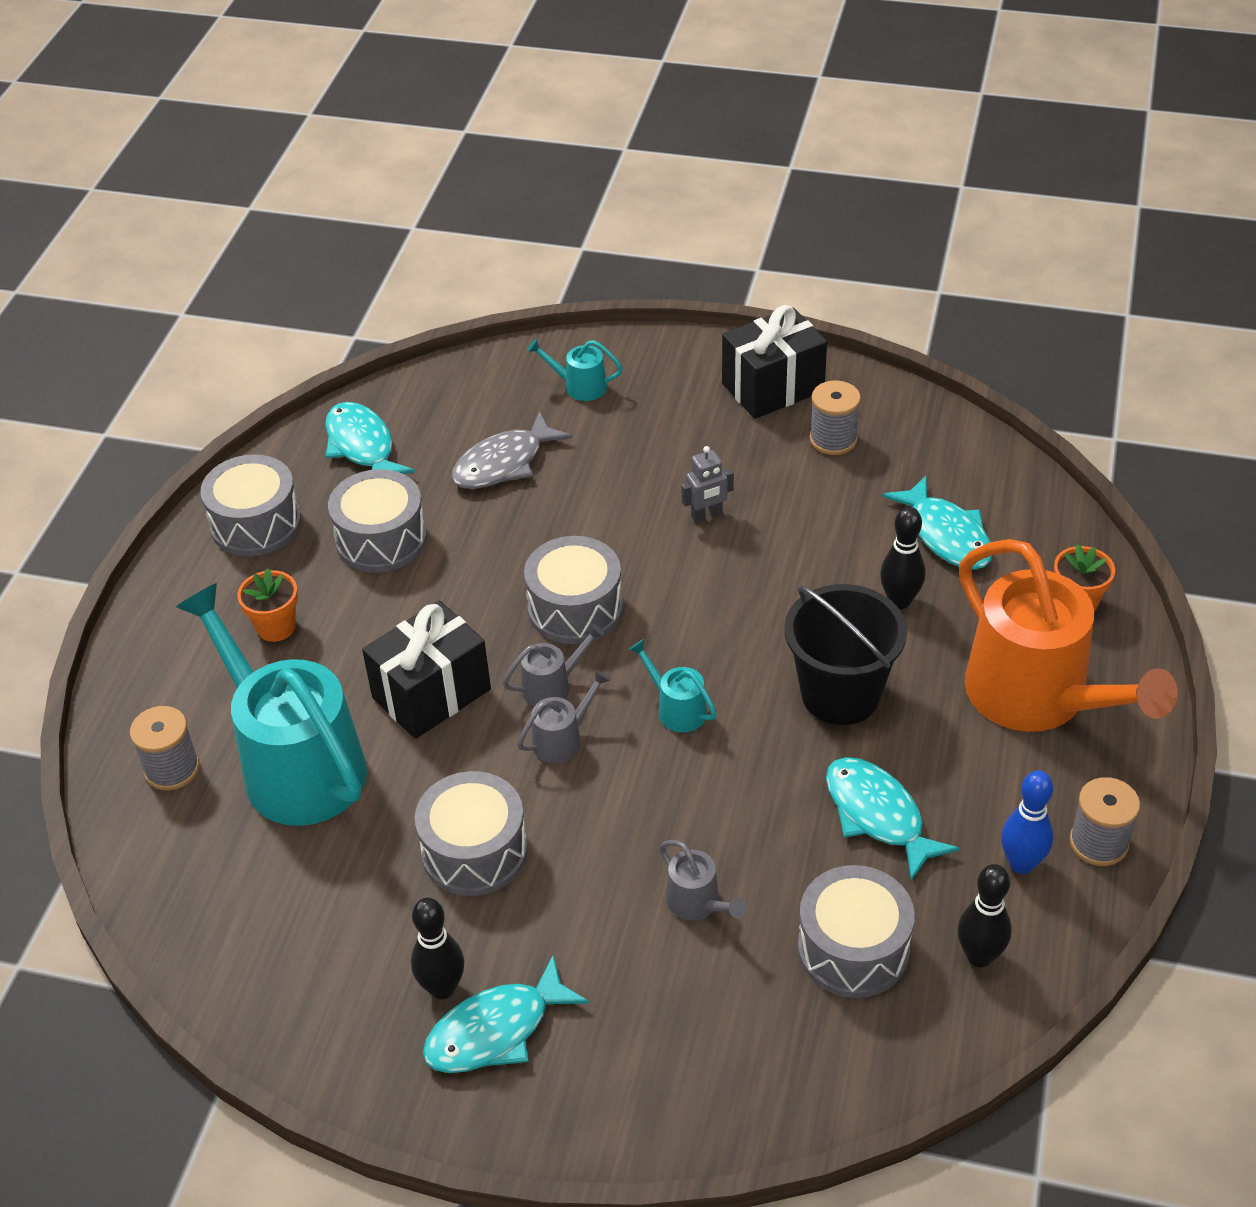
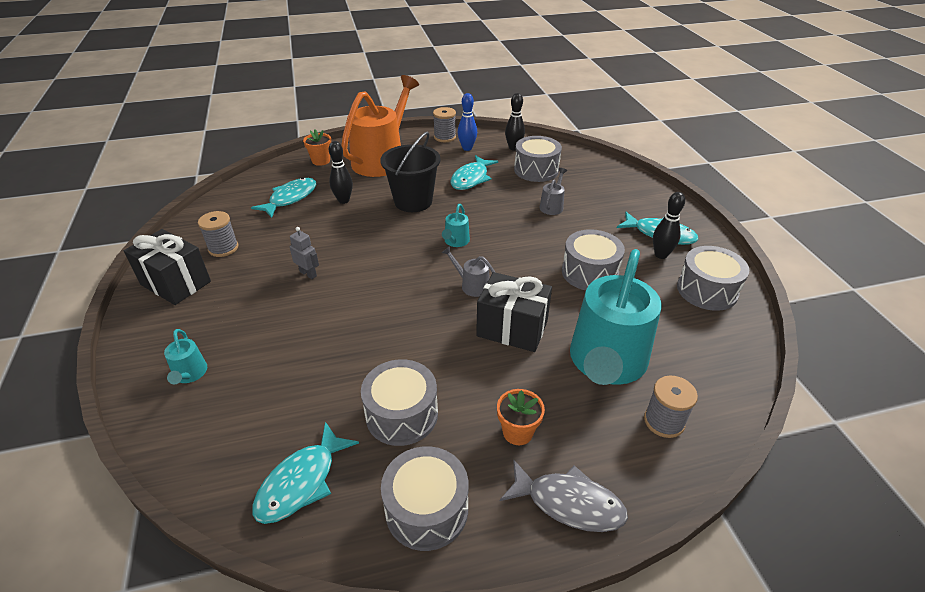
camera: 120 degrees left, 5 degrees down
grey fish [451,411,572,489] -> grey fish moved to [500,460,628,532]
grey watering can [517,669,611,763] -> none
grey drum [524,536,623,644] -> grey drum moved to [677,246,749,311]

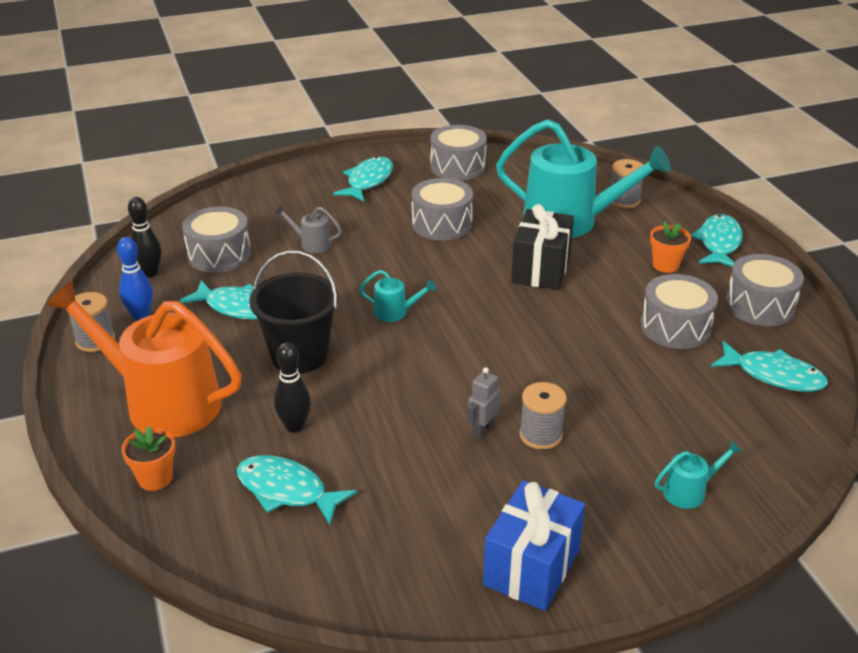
camera: 95 degrees left, 5 degrees down
black gift [124,229,211,305] -> blue gift [483,480,585,611]
grey spool [198,211,238,257] -> grey spool moved to [519,382,567,450]
grey watering can [442,246,495,297] -> none
grey fish [500,460,628,532] -> turquoise fish [691,214,743,267]
black bowling pin [653,192,685,259] -> none

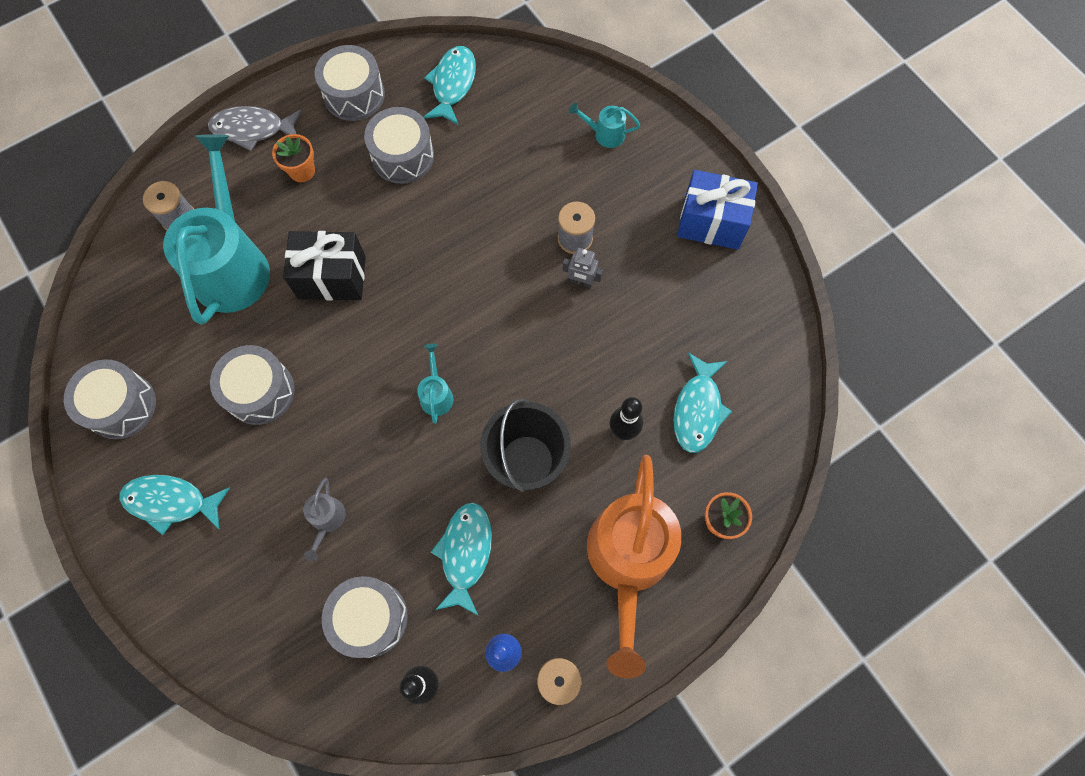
camera: 105 degrees left, 35 degrees up
turquoise watering can [655,440,742,509] -> turquoise watering can turned 45 degrees counterclockwise [569,103,640,148]
turquoise fish [691,214,743,267] -> grey fish [208,106,302,151]

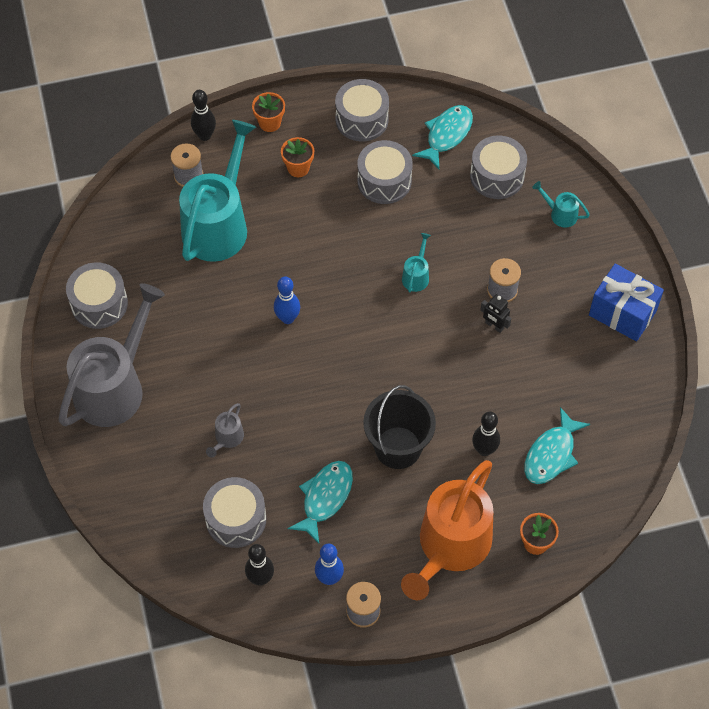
camera: 20 degrees right, 10 degrees down
turquoise fish [119,475,230,535] -> grey watering can [58,283,165,427]
grey fish [208,106,302,151] -> orange flower pot [252,92,285,132]
grey drum [210,345,295,425] -> grey drum moved to [470,135,527,199]
black gift [283,231,366,300] -> none
turquoise watering can [417,344,454,424] -> turquoise watering can moved to [402,233,431,292]
grey robot [562,248,603,288] -> black robot [480,294,511,333]
none -> black bowling pin [191,90,216,141]
none -> blue bowling pin [274,276,300,324]

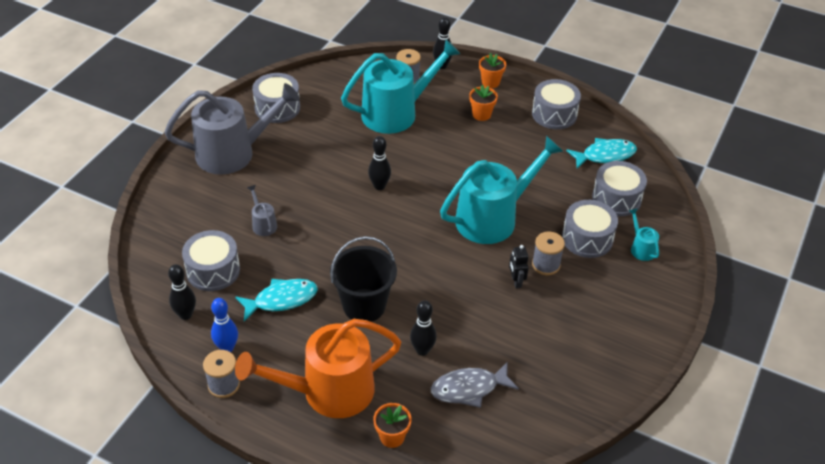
camera: 40 degrees right, 15 degrees down
grey watering can [206,403,244,458] -> grey watering can turned 90 degrees clockwise [247,185,277,236]
blue bowling pin [274,276,300,324] -> black bowling pin [368,136,391,190]
grey drum [357,140,413,204] -> grey drum moved to [562,200,618,258]
turquoise watering can [402,233,431,292] -> turquoise watering can [440,136,563,244], size x2.45
turquoise fish [524,407,590,484] -> grey fish [431,361,519,408]
blue gift [589,264,664,342] -> none

